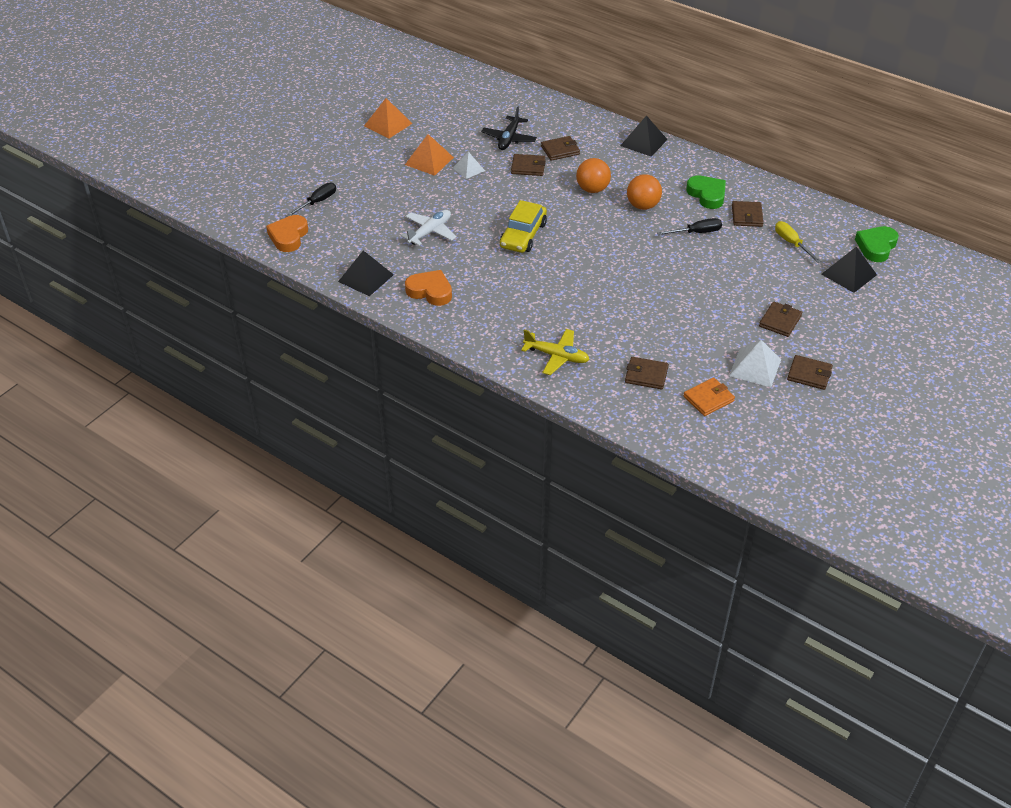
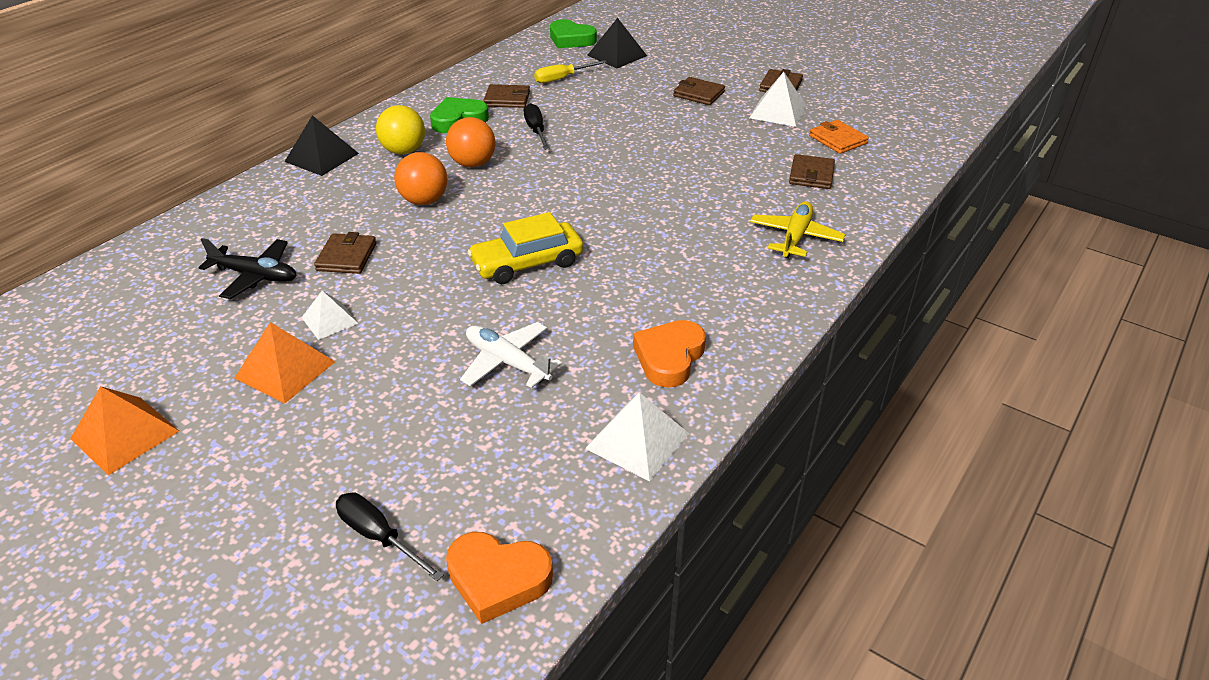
camera: 90 degrees left, 5 degrees down
black pyramid [338,250,394,296] -> white pyramid [585,392,689,481]
yellow car [500,200,547,253] -> yellow car turned 135 degrees clockwise [468,212,583,284]
brown wallet [541,136,580,161] -> none
none -> yellow ball [376,105,425,155]

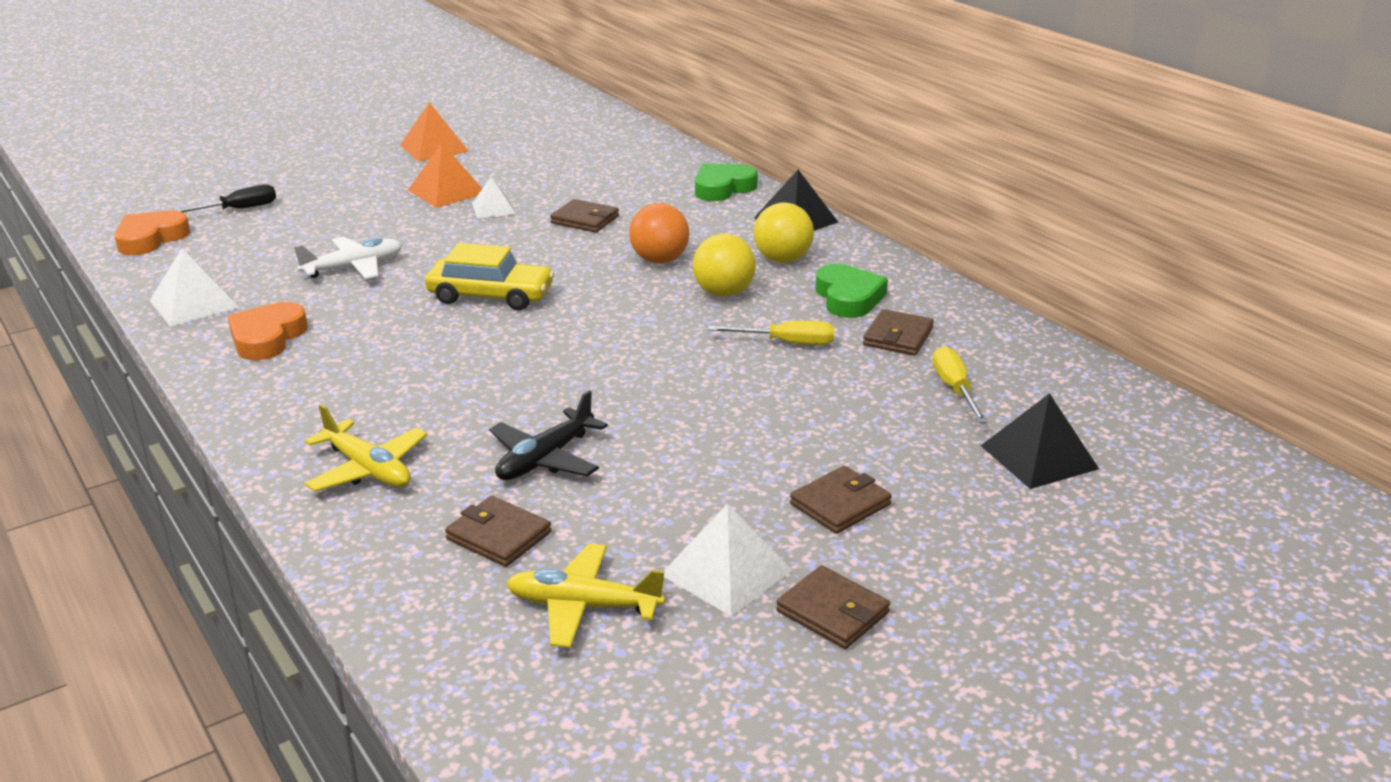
camera: 110 degrees right, 10 degrees down
black plane [199,238,296,299] -> black plane moved to [489,390,608,480]
orange ball [446,117,495,167] -> yellow ball [693,234,756,297]
yellow car [468,212,583,284] -> yellow car turned 105 degrees clockwise [425,243,554,310]
black screwdriver [524,103,550,150] -> yellow screwdriver [708,321,834,345]
green heart [550,19,597,48] -> green heart moved to [695,164,758,201]
orange heart [633,320,706,388] -> orange heart turned 120 degrees counterclockwise [227,302,308,360]
orange wallet [809,120,869,154] -> yellow plane [506,543,665,648]

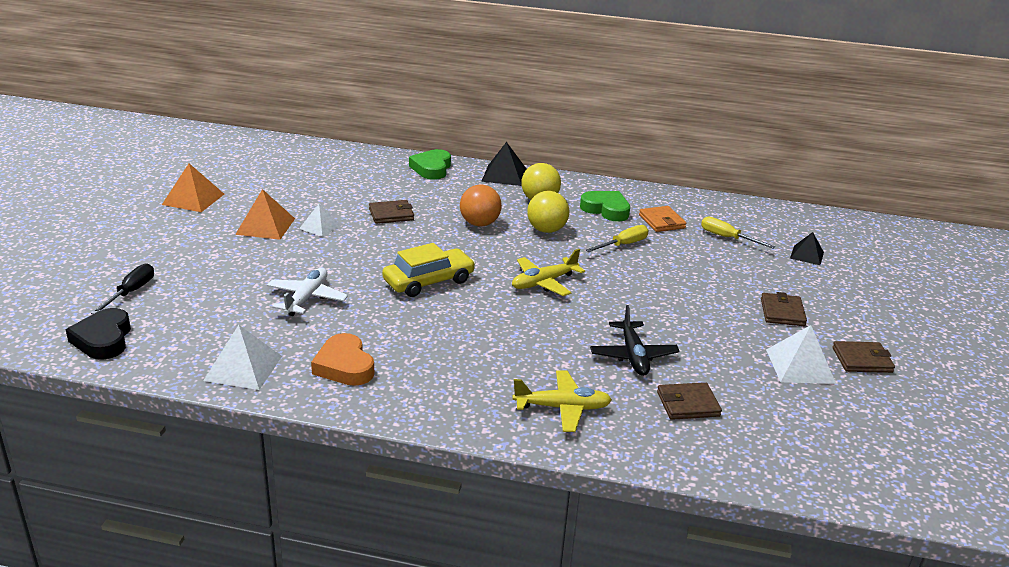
camera: 45 degrees left, 0 degrees up
orange heart [114,210,190,255] -> black heart [66,308,131,360]
yellow plane [506,543,665,648] -> yellow plane moved to [512,249,585,296]
brown wallet [863,309,934,356] -> orange wallet [639,206,686,232]
black pyramid [981,393,1099,489] -> black pyramid [790,232,824,265], size x0.65

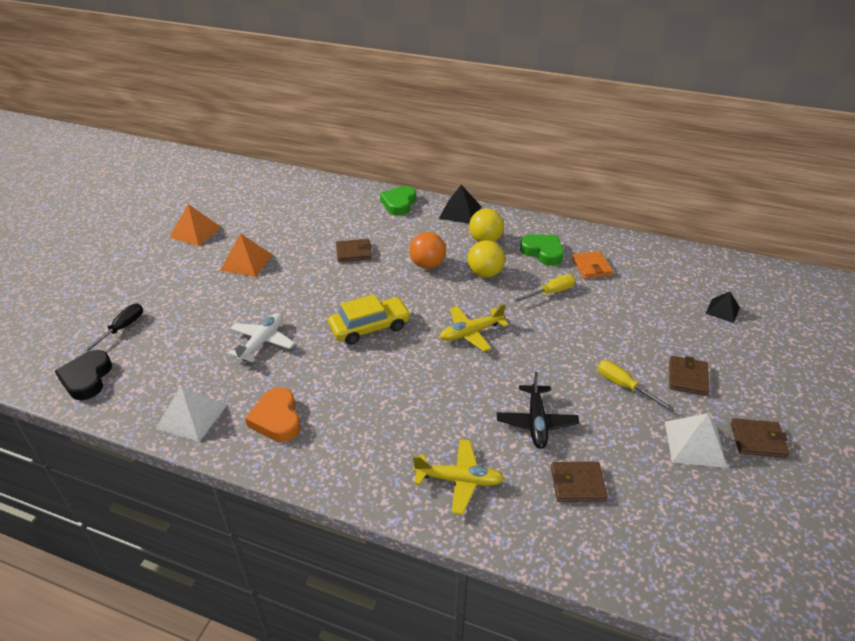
camera: 10 degrees right, 10 degrees up
white pyramid [299,203,342,237] -> none
yellow screwdriver [701,217,775,249] -> yellow screwdriver moved to [598,360,674,411]

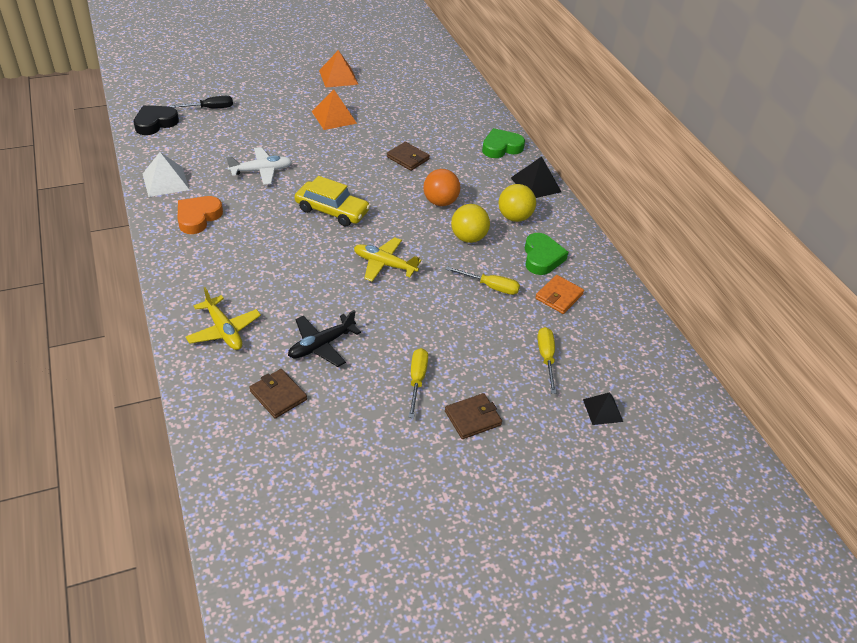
camera: 45 degrees right, 5 degrees up
white pyramid [665,413,727,468] -> none
brown wallet [730,418,790,458] -> none
none -> yellow screwdriver [537,327,556,394]

